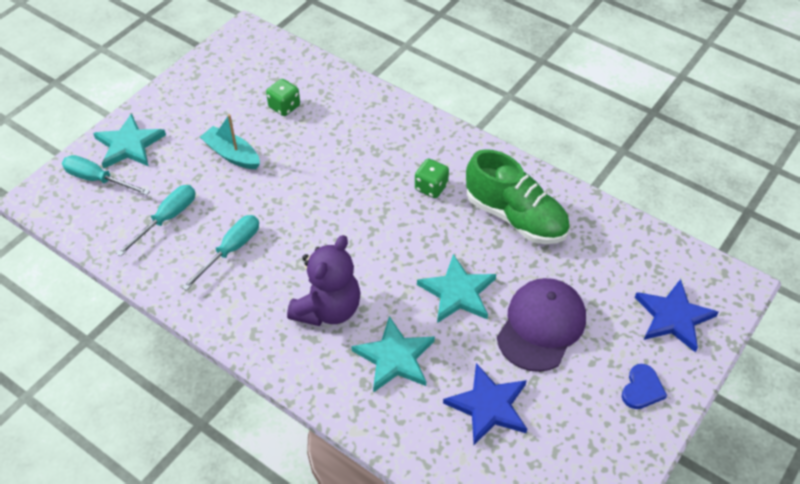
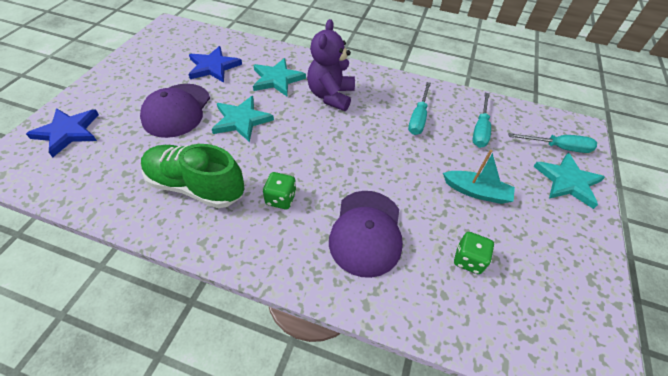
camera: 160 degrees right, 0 degrees up
blue heart [622,364,667,409] -> none
none -> purple cap [329,191,403,278]

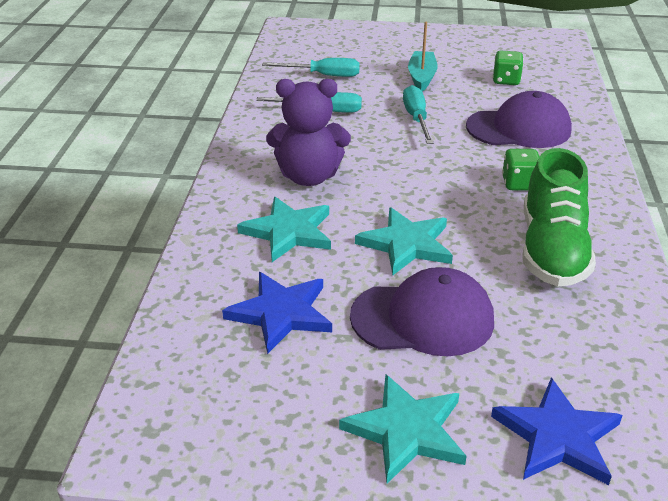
camera: 100 degrees left, 15 degrees down
turquoise screwdriver [508,133,597,153] -> turquoise screwdriver moved to [403,85,433,144]
turquoise star [533,153,605,209] -> turquoise star moved to [339,374,466,483]

